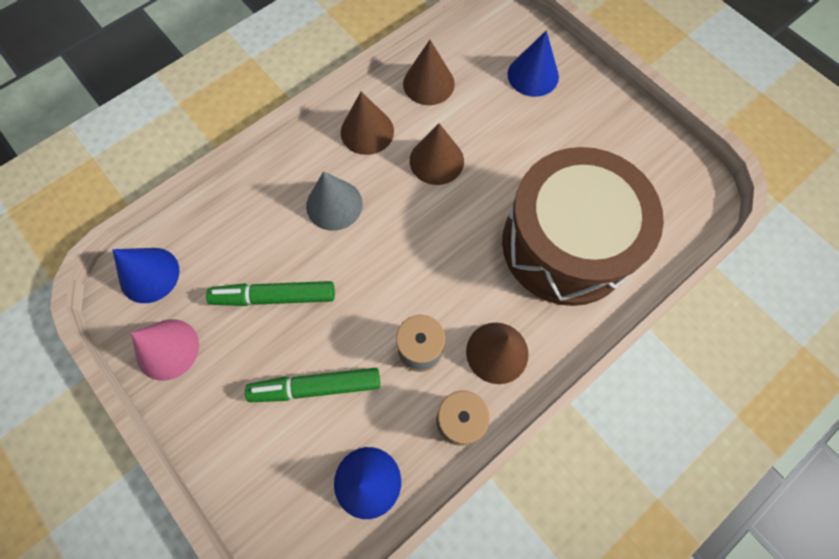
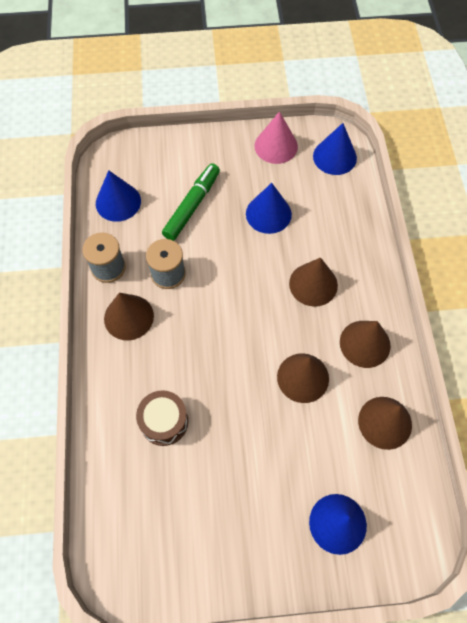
camera: 125 degrees right, 5 degrees down
green marker [206,281,335,306] -> blue cone [246,183,292,234]
grey cone [306,171,363,231] -> brown cone [289,258,338,307]
brown drum [502,147,664,306] -> brown drum [136,390,188,446], size x0.41

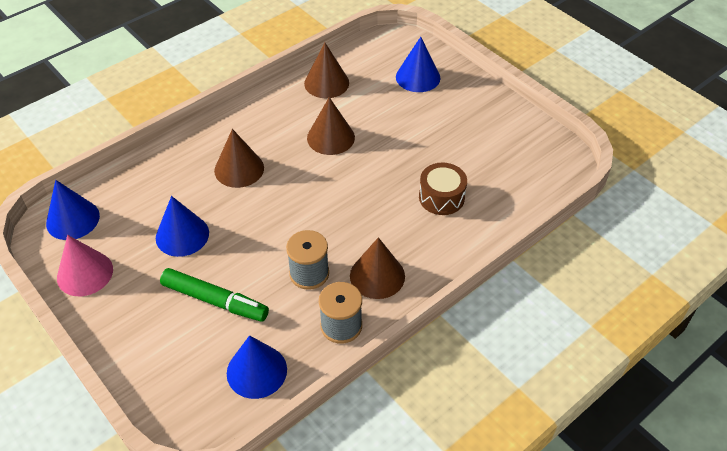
camera: 125 degrees left, 15 degrees down
green marker [162,163,220,241] -> green marker turned 150 degrees counterclockwise [160,268,269,322]
brown cone [340,321,391,368] -> none

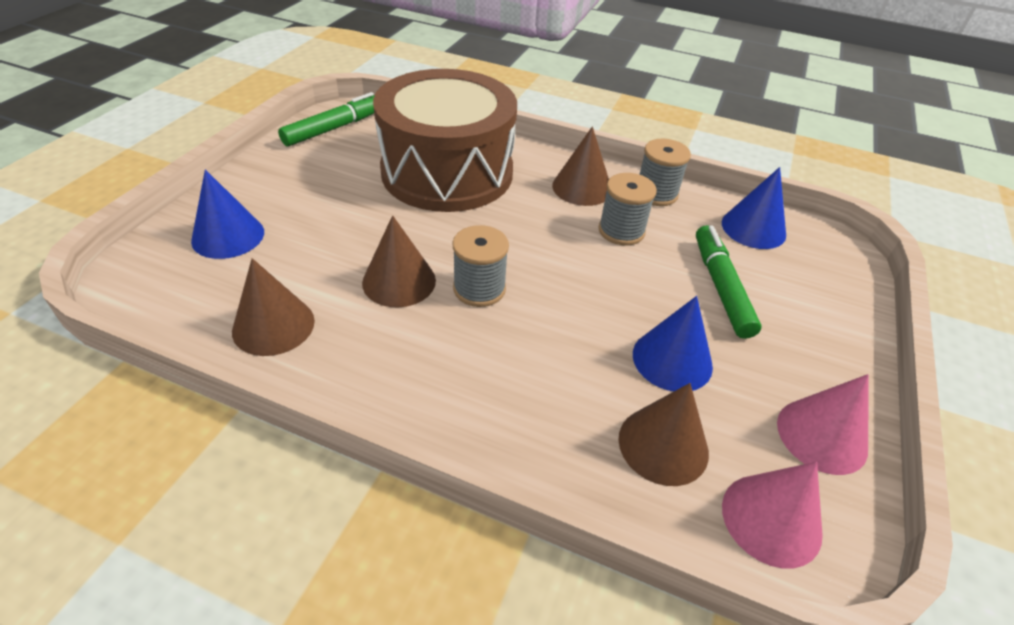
camera: 120 degrees left, 5 degrees down
blue cone [46,180,100,240] -> pink cone [722,462,823,568]
brown cone [214,129,264,188] -> brown cone moved to [619,383,709,486]
brown drum [419,163,467,215] -> brown drum [373,69,517,212], size x2.46
none -> green marker [278,92,375,147]
none -> grey spool [452,225,509,307]

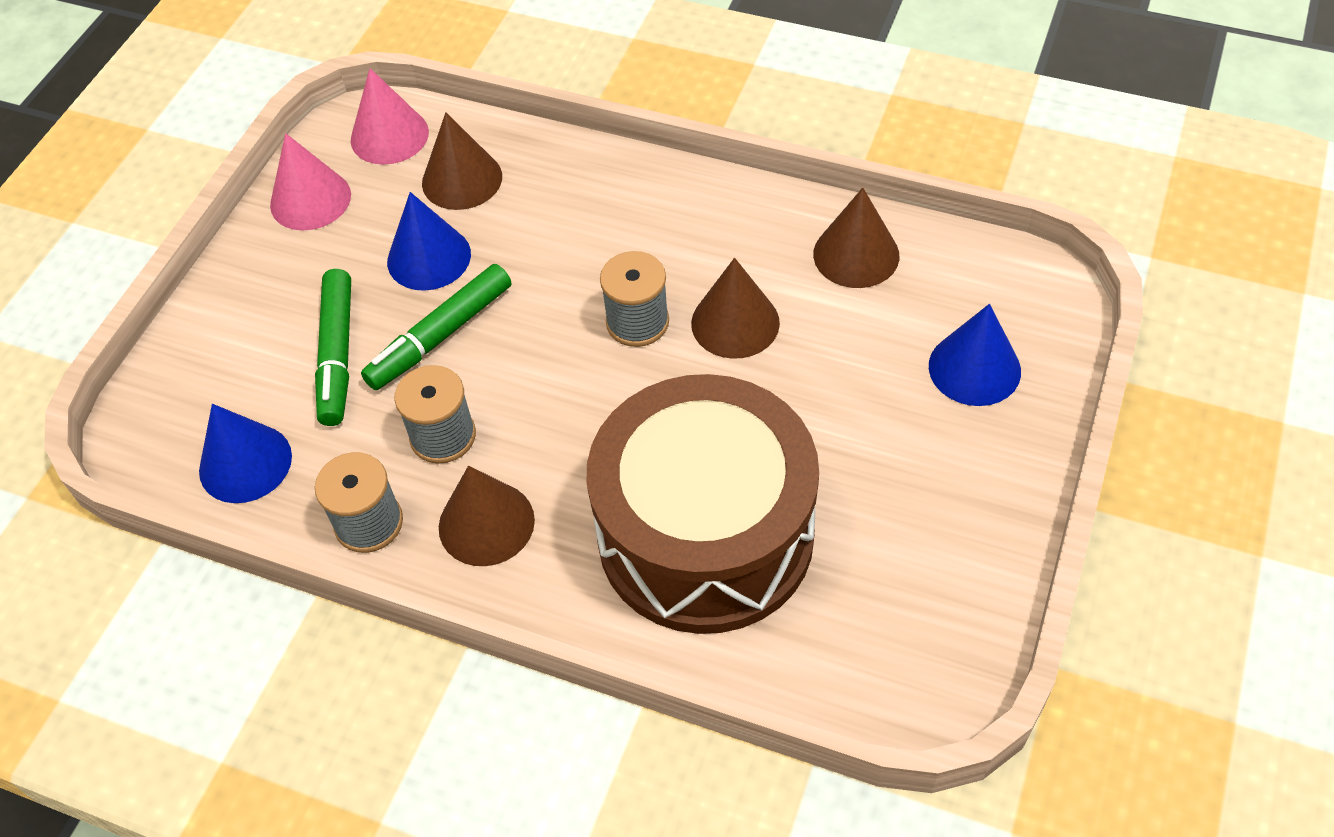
camera: 175 degrees left, 10 degrees up
green marker [278,92,375,147] -> green marker moved to [361,264,511,390]

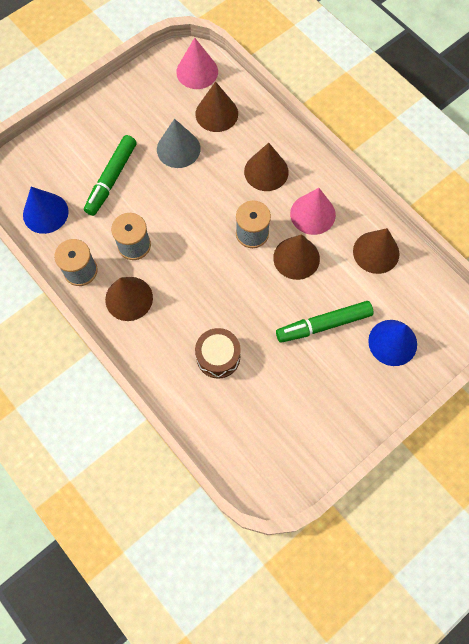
camera: 25 degrees right, 15 degrees up
pink cone [270,133,351,231] -> pink cone moved to [290,188,336,235]
green marker [361,264,511,390] -> green marker moved to [276,301,373,343]
blue cone [387,192,471,291] -> grey cone [157,119,201,168]
brown drum [587,374,819,634] -> brown drum [195,328,241,379], size x0.41
none -> brown cone [244,143,289,191]

